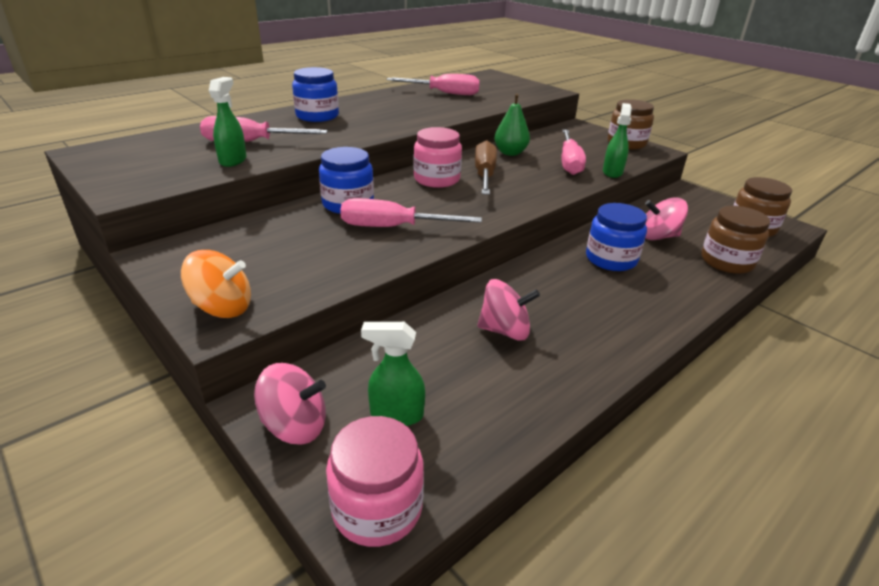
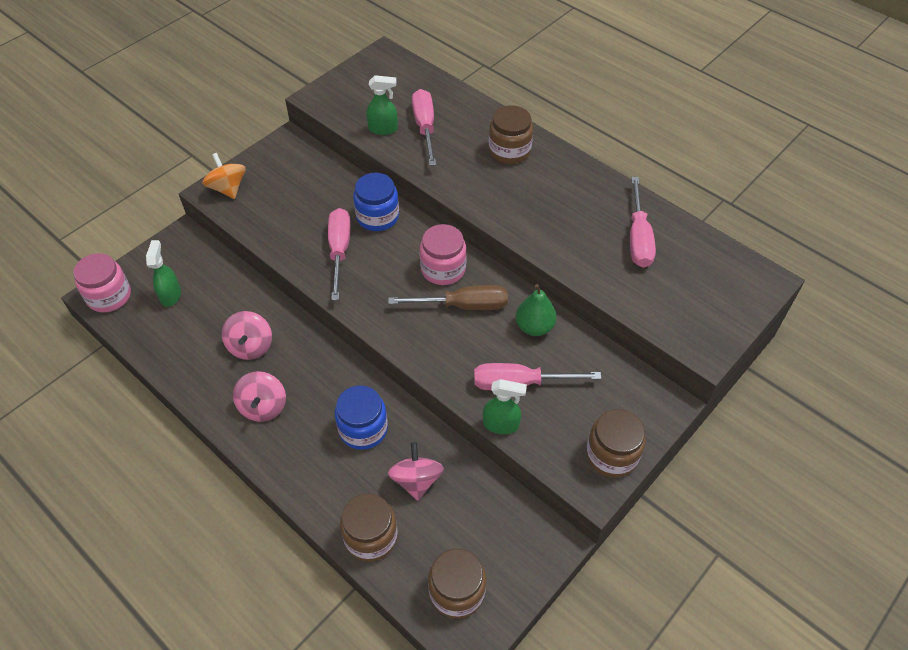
camera: 85 degrees right, 20 degrees up
orange spinning top [181,250,251,318] -> orange spinning top turned 150 degrees clockwise [202,153,246,199]
pink spinning top [254,363,326,445] -> pink spinning top moved to [233,371,286,422]
blue jar [292,67,339,122] -> brown jar [489,105,533,164]

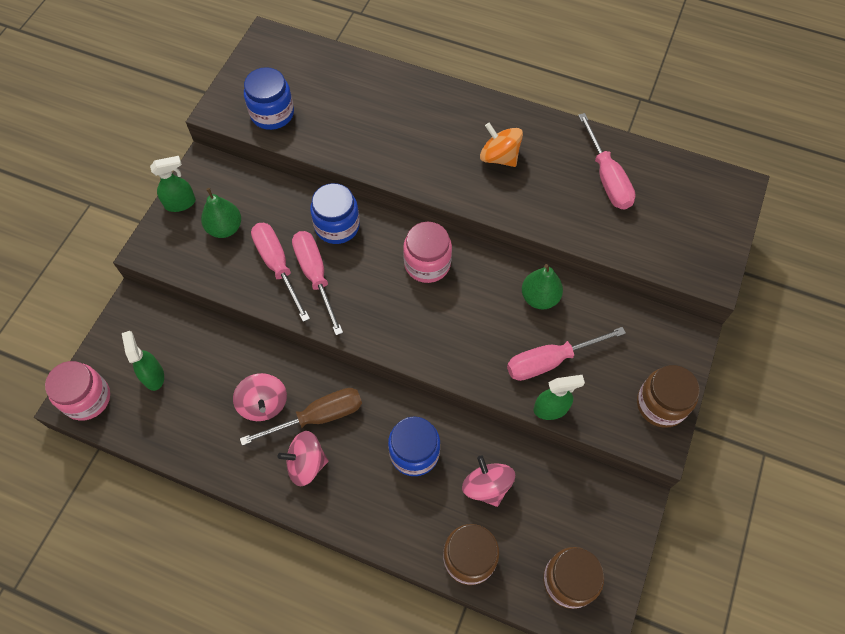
camera: 20 degrees left, 10 degrees up
orange spinning top [202,153,246,199] -> orange spinning top moved to [480,123,523,167]
pink spinning top [233,371,286,422] -> pink spinning top turned 105 degrees clockwise [278,431,328,486]
green spray bottle [367,75,398,135] -> green spray bottle moved to [150,156,196,212]
brown screwdriver [388,285,508,310] -> brown screwdriver moved to [240,388,362,446]
pink screwdriver [412,89,436,166] -> pink screwdriver moved to [251,223,310,322]
brown jar [489,105,533,164] -> none
none -> green pear [201,188,241,238]
none -> blue jar [244,67,294,130]

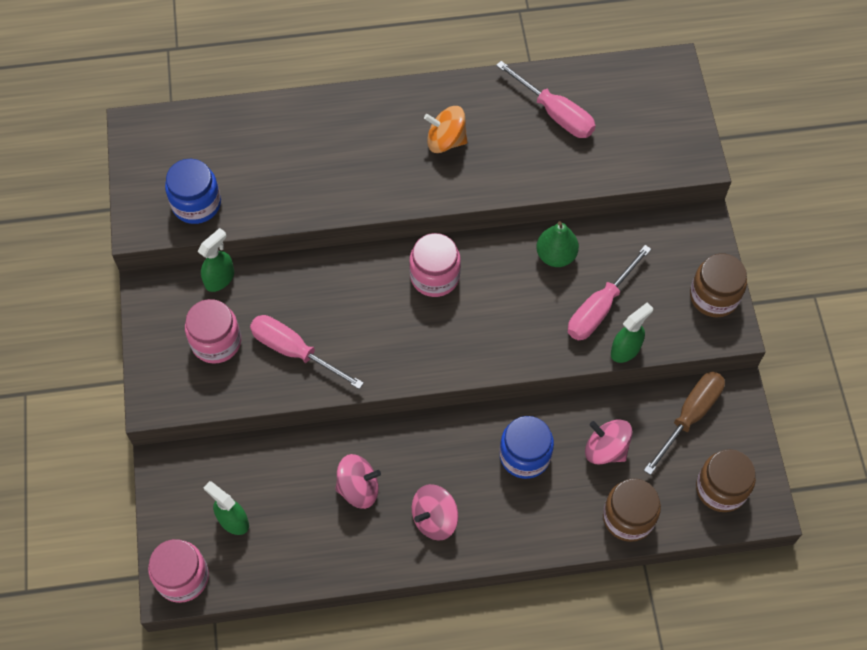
camera: 30 degrees left, 0 degrees up
green spray bottle [150,156,196,212] -> green spray bottle moved to [198,228,234,292]
green pear [201,188,241,238] -> pink jar [185,299,241,364]
pink spinning top [233,373,287,421] -> pink spinning top turned 45 degrees counterclockwise [335,454,381,509]
brown screwdriver [240,388,362,446] -> brown screwdriver moved to [644,372,725,475]
pink screwdriver [292,231,343,335] -> none
blue jar [310,183,360,244] -> none

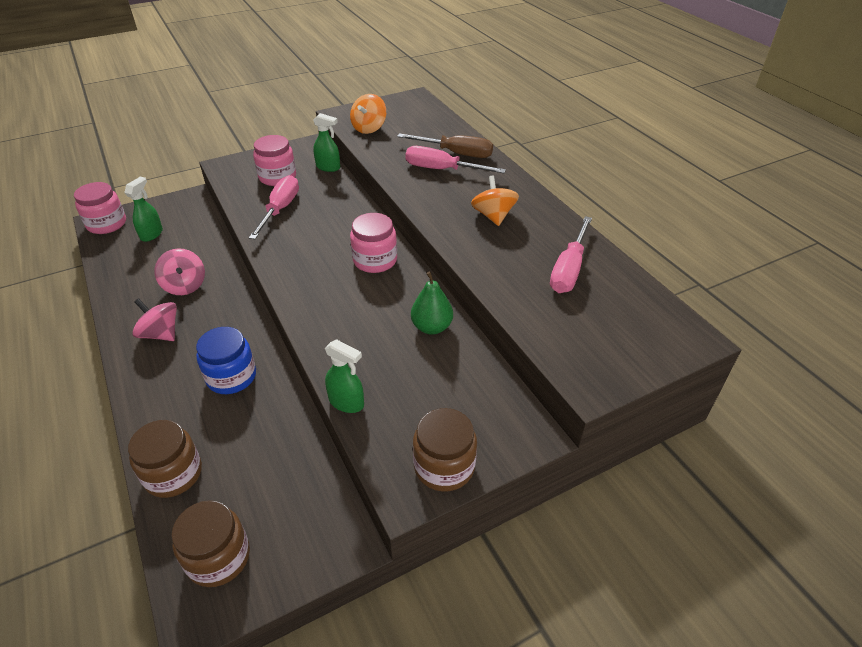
camera: 70 degrees right, 20 degrees down
blue jar [165,158,221,224] -> orange spinning top [350,94,386,134]
pink screwdriver [568,245,651,340] -> pink screwdriver moved to [405,146,506,173]
pink spinning top [585,419,633,464] -> none
brown screwdriver [644,372,725,475] -> brown screwdriver moved to [397,133,493,158]

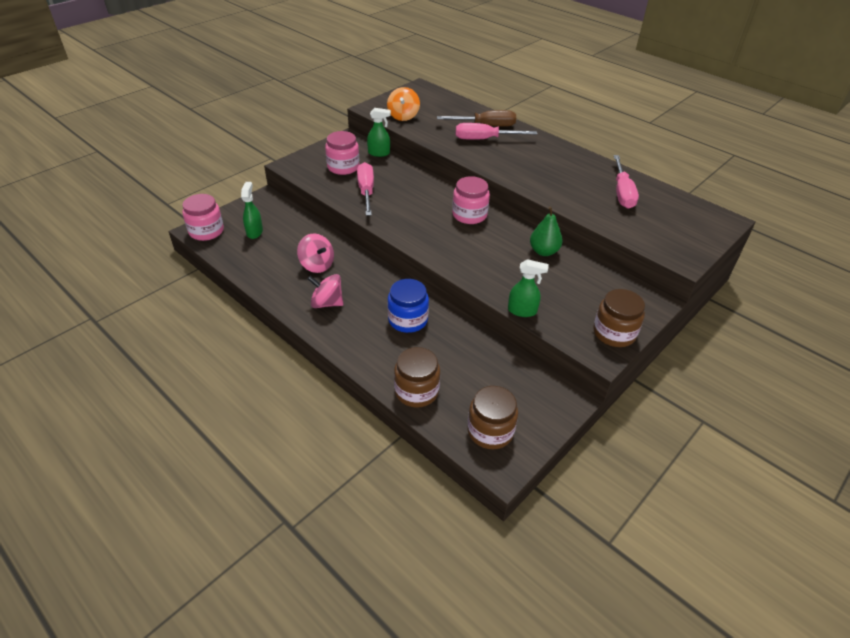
camera: 20 degrees left, 0 degrees up
orange spinning top [471,176,519,226] -> none

